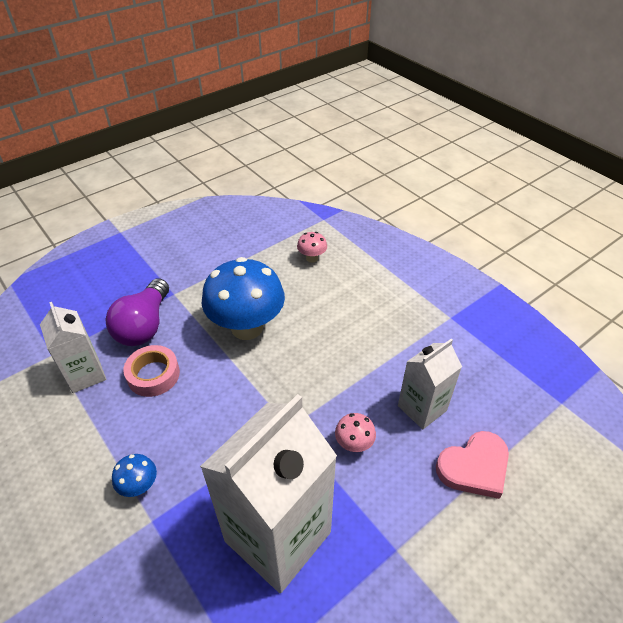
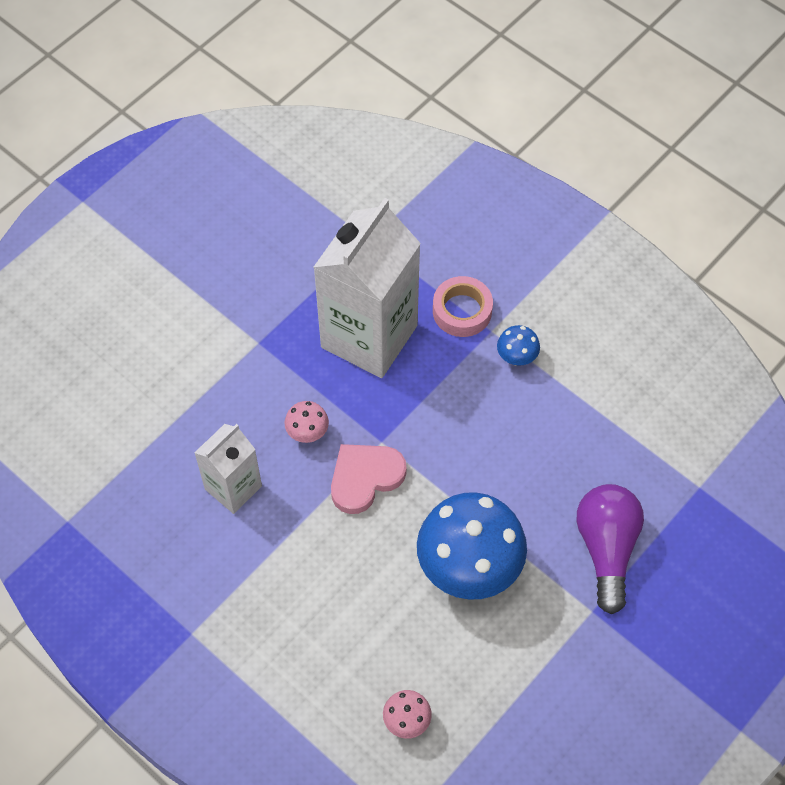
camera: 170 degrees right, 15 degrees up
white carton [40,302,106,393] -> none
pink tape [123,345,180,397] -> pink tape moved to [433,276,493,337]
pink heart [436,431,509,499] -> pink heart moved to [331,444,407,514]

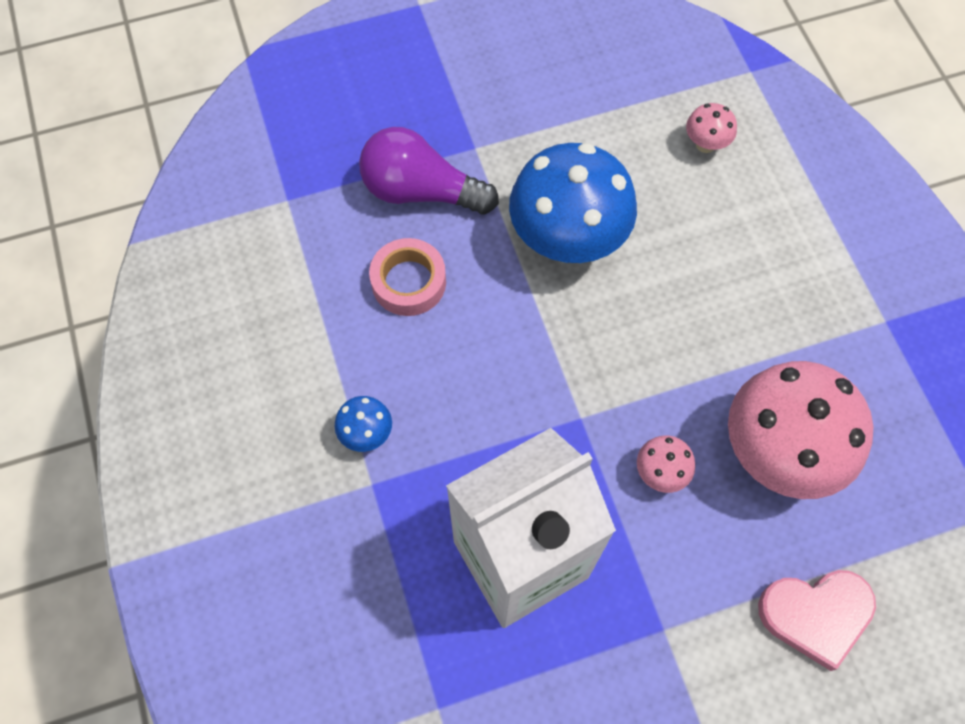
camera: 150 degrees left, 5 degrees up
white carton [194,424,262,514] -> pink mushroom [728,361,873,499]
pink heart [331,444,407,514] -> pink heart moved to [758,570,876,671]
pink tape [433,276,493,337] -> pink tape moved to [369,238,446,316]
purple light bulb [576,484,644,614] -> purple light bulb turned 75 degrees clockwise [359,127,499,214]

